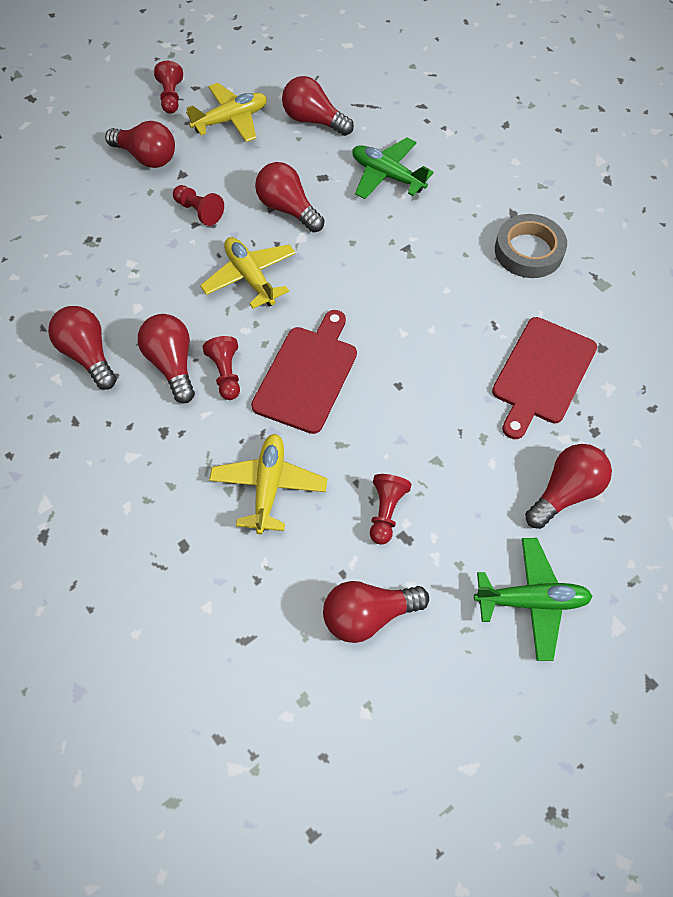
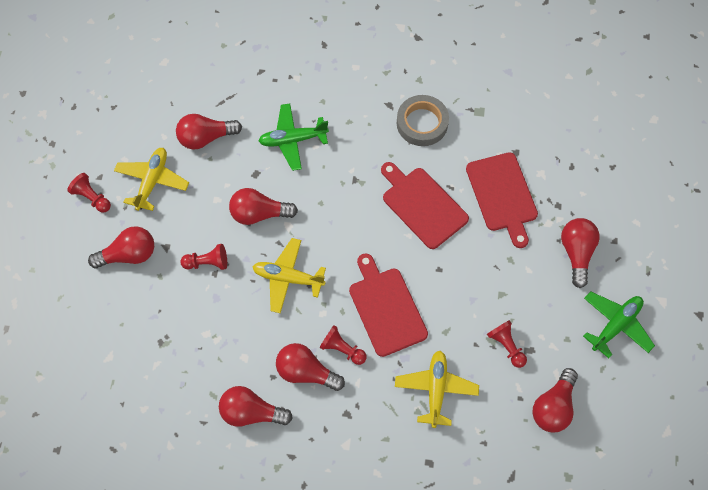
camera: 45 degrees left, 5 degrees up
yellow plane [209,434,327,535] -> yellow plane turned 45 degrees clockwise [395,350,479,428]
none -> red cutting board [381,162,469,249]

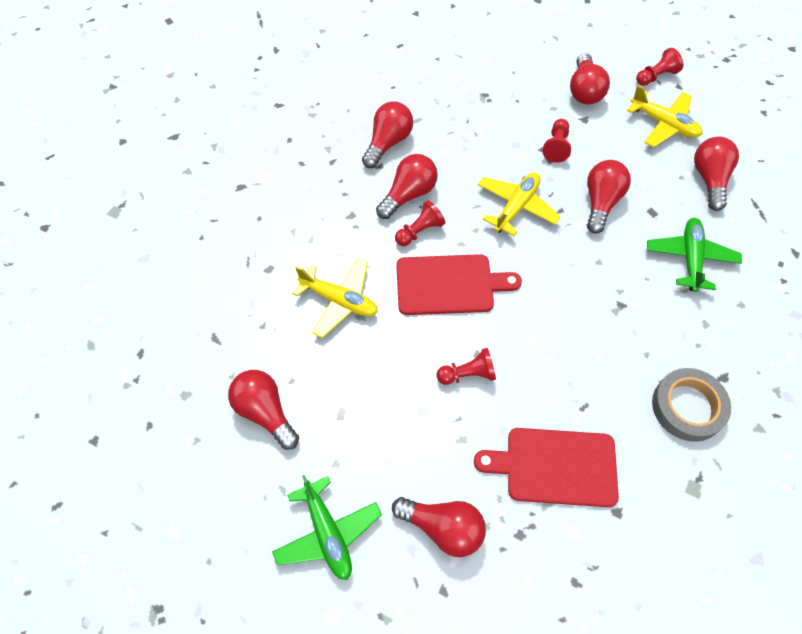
camera: 110 degrees right, 5 degrees down
red cutting board [381,162,469,249] -> none
red pawn [487,320,527,368] -> red pawn moved to [436,348,496,385]

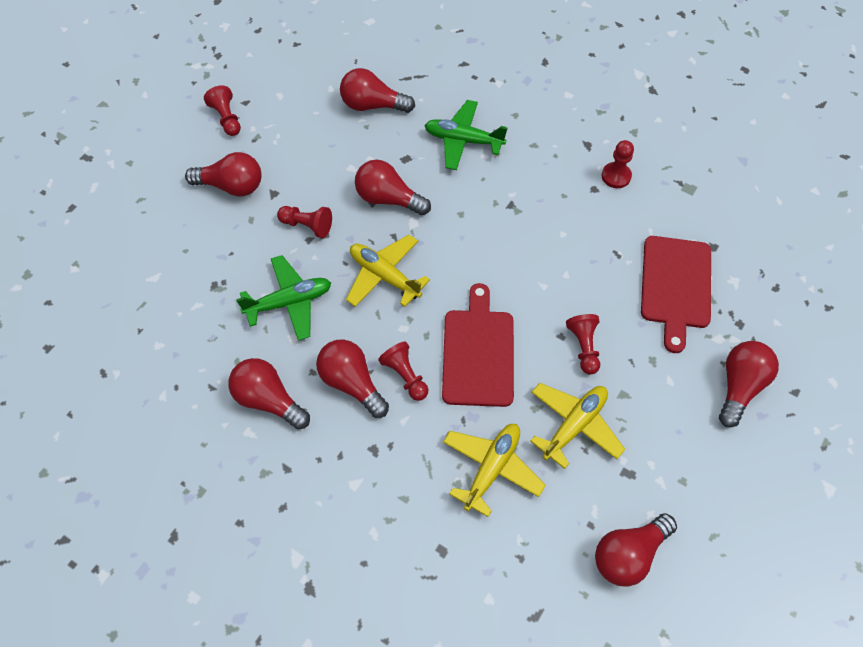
camera: 85 degrees left, 0 degrees up
green plane [272,475,382,580] -> green plane moved to [236,255,331,341]
yellow plane [627,85,702,147] -> yellow plane moved to [530,383,625,469]
grey tape [652,368,731,442] -> red pawn [602,140,634,188]

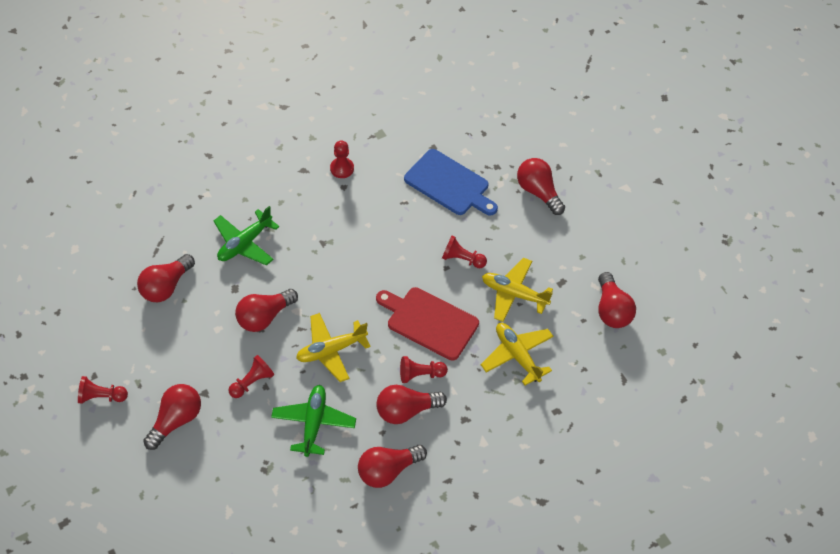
camera: 65 degrees left, 5 degrees down
yellow plane [530,383,625,469] -> yellow plane turned 45 degrees counterclockwise [482,258,553,322]
red cutting board [641,236,711,353] -> blue cutting board [404,149,498,215]

